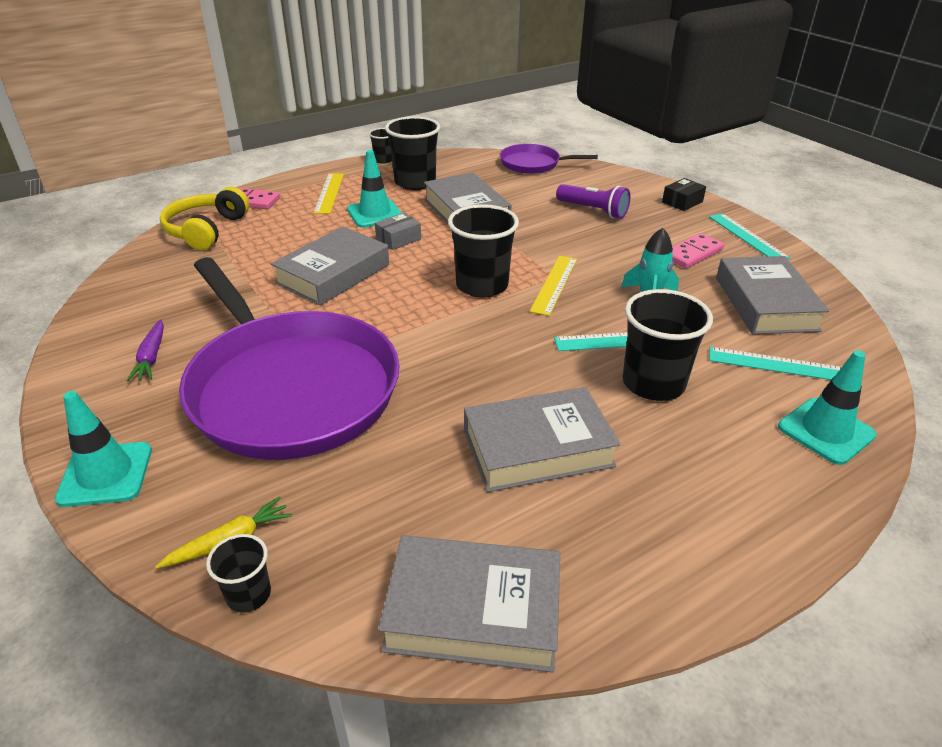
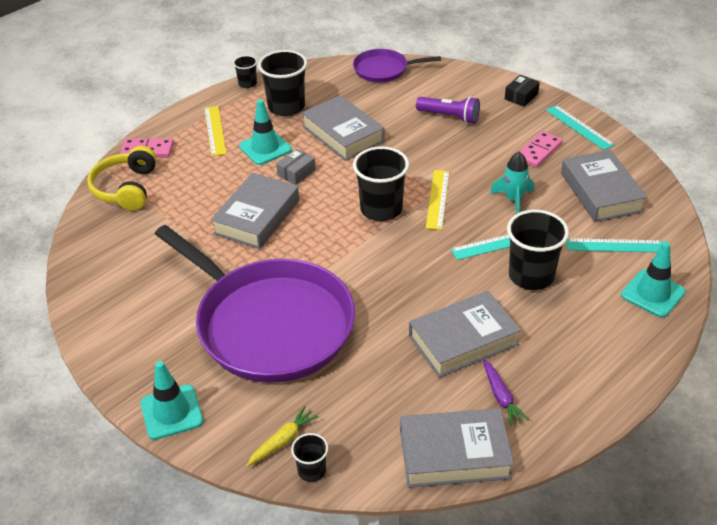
camera: 10 degrees left, 5 degrees up
purple carrot [126,319,164,381] -> purple carrot moved to [483,359,529,426]

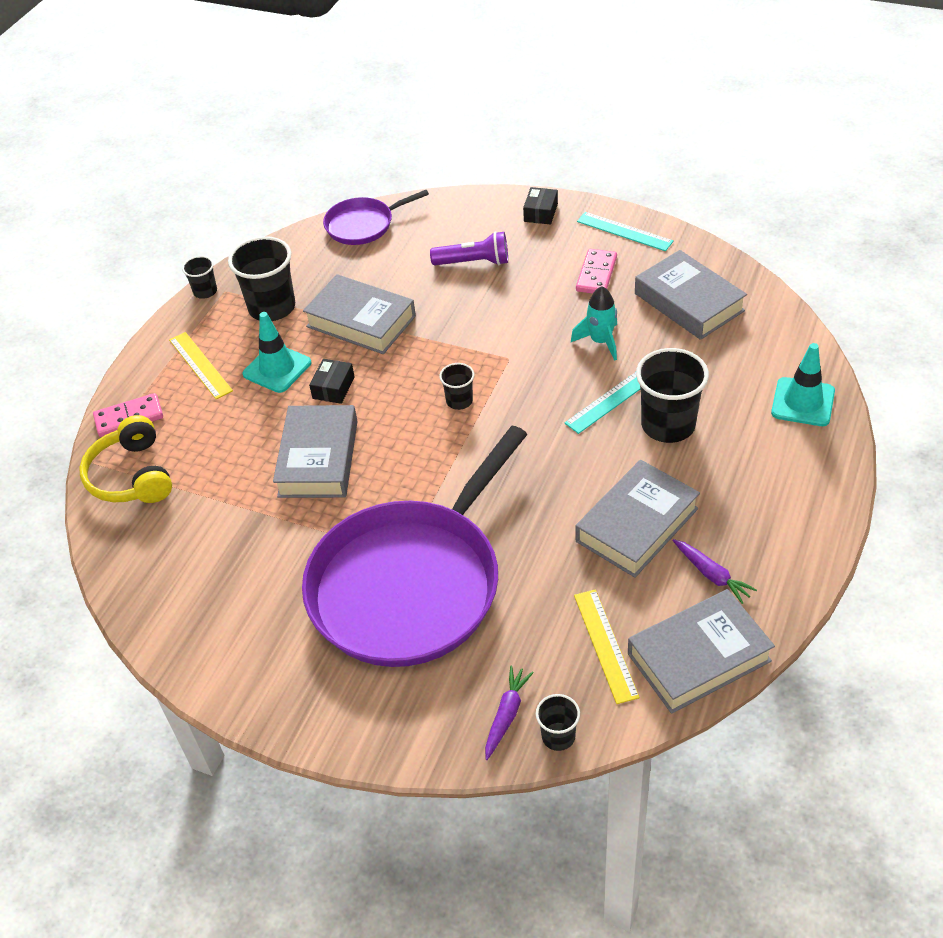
camera: 20 degrees left, 5 degrees up
turquoise traffic cone [140,361,203,440] -> none
purple pan [155,225,355,383] -> purple pan turned 105 degrees clockwise [302,426,528,667]
yellow carrot [247,406,319,466] -> purple carrot [485,666,534,760]
grey box [276,149,316,185] -> black box [309,359,355,404]
black cup [353,146,409,221] -> black cup [439,363,474,410], size x0.52
yellow ruler [426,170,449,230] -> yellow ruler moved to [574,589,640,704]
turquoise ruler [566,238,663,252] -> none

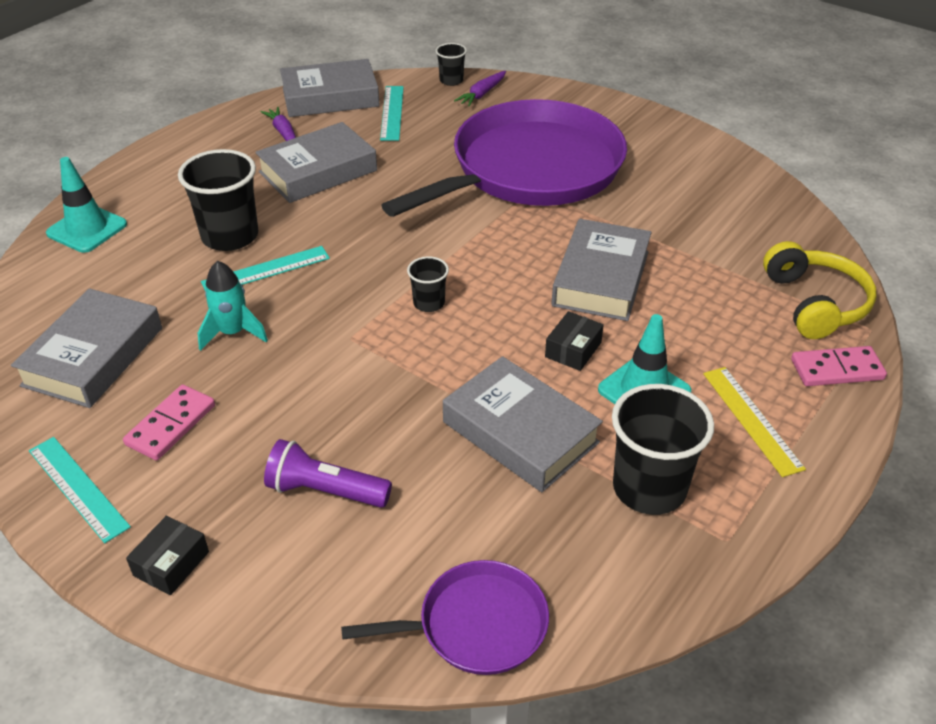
camera: 170 degrees left, 5 degrees down
black cup [182,256,217,299] -> none
yellow ruler [574,589,640,704] -> turquoise ruler [380,86,404,141]
grey book [635,250,747,340] -> grey book turned 45 degrees clockwise [11,288,162,408]

